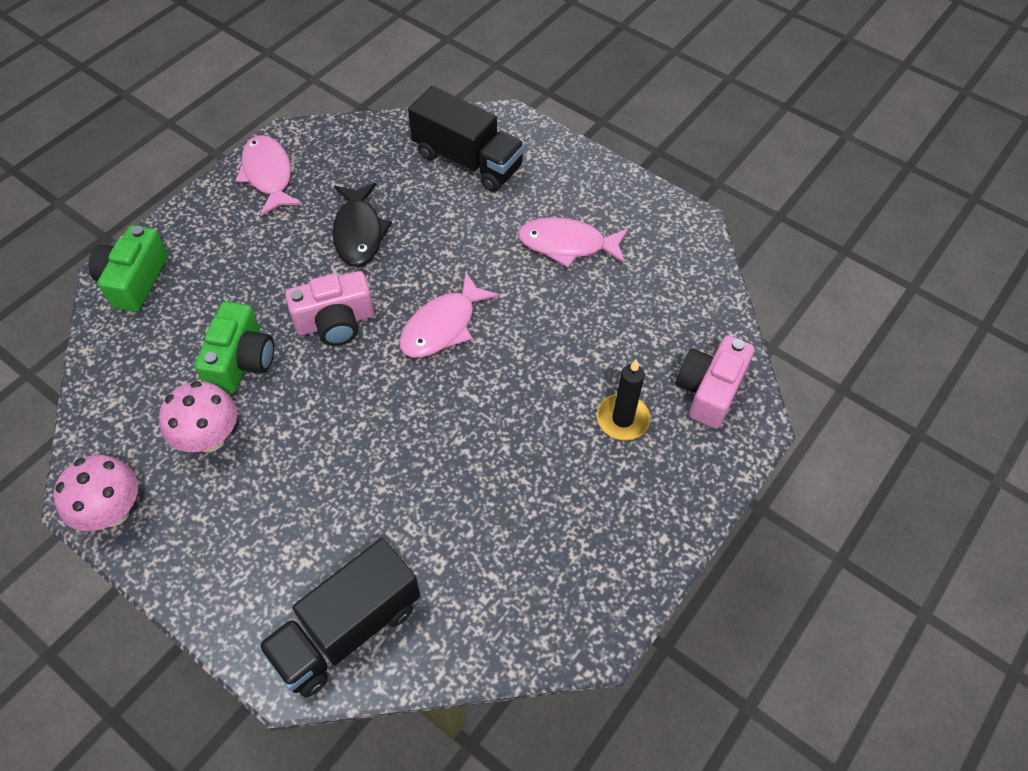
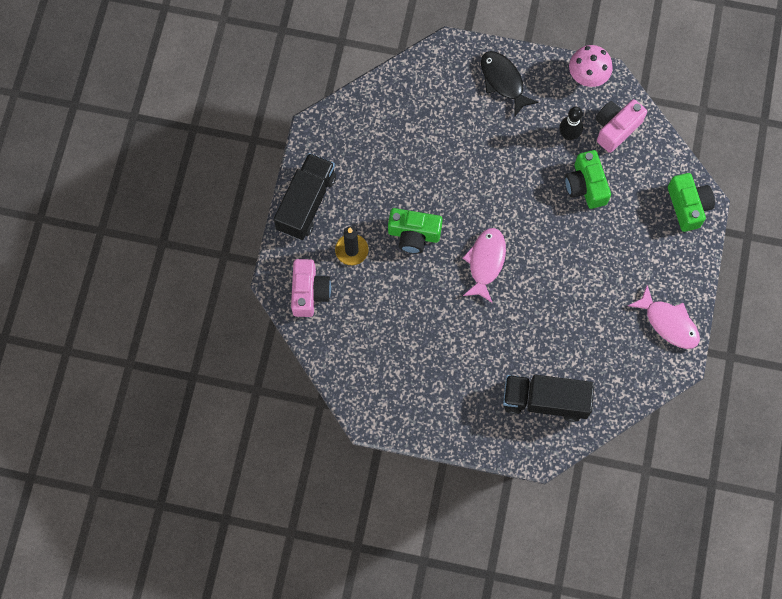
camera: 155 degrees right, 15 degrees up
pink mushroom [159,381,237,452] -> black bowling pin [559,107,583,141]
black truck [258,538,420,698] -> black truck moved to [274,153,336,240]
pink camera [285,271,374,346] -> pink camera moved to [595,99,647,153]
black fish [332,183,392,267] -> black fish moved to [481,51,539,116]
pink fish [518,217,628,267] -> none
none -> green camera [388,208,443,254]

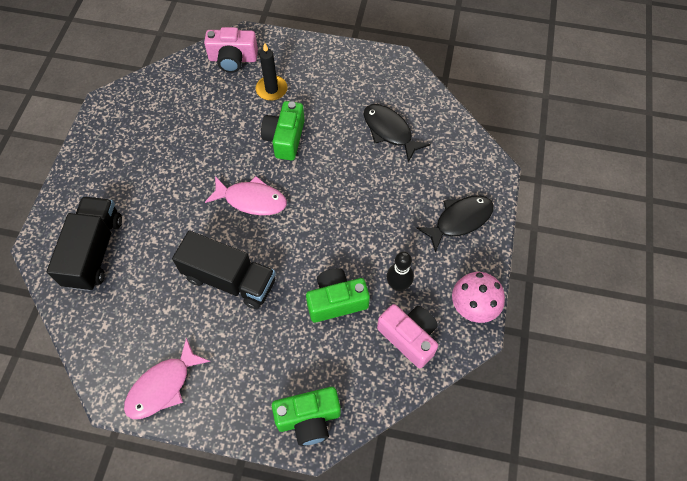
camera: 90 degrees right, 10 degrees down
black truck [274,153,336,240] -> black truck moved to [172,231,276,309]
none -> black fish [364,104,430,162]

